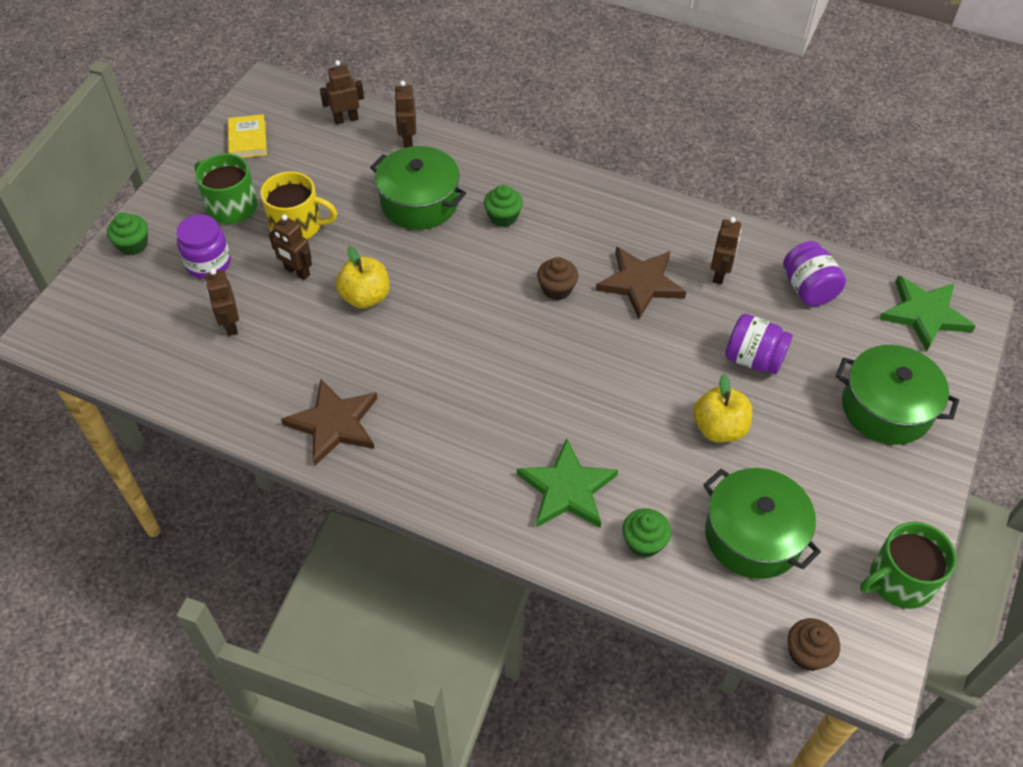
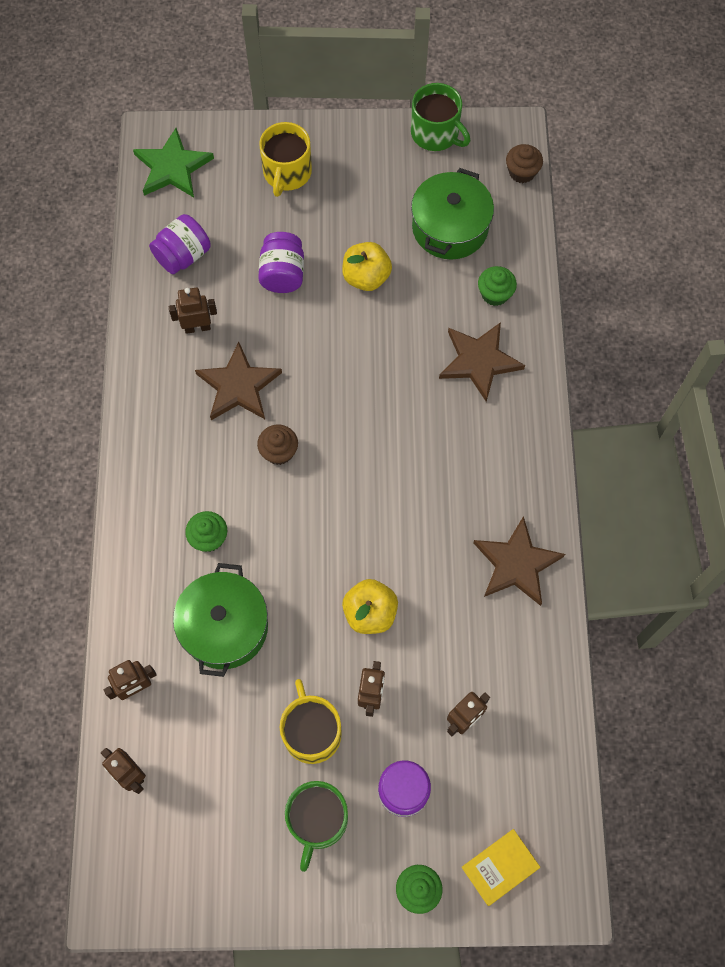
camera: 115 degrees left, 15 degrees up
yellow book [228,114,267,158] -> yellow book moved to [462,829,540,906]
green star [517,439,618,528] -> brown star [439,322,525,402]
green pot [836,345,959,445] -> yellow mug [259,122,312,197]

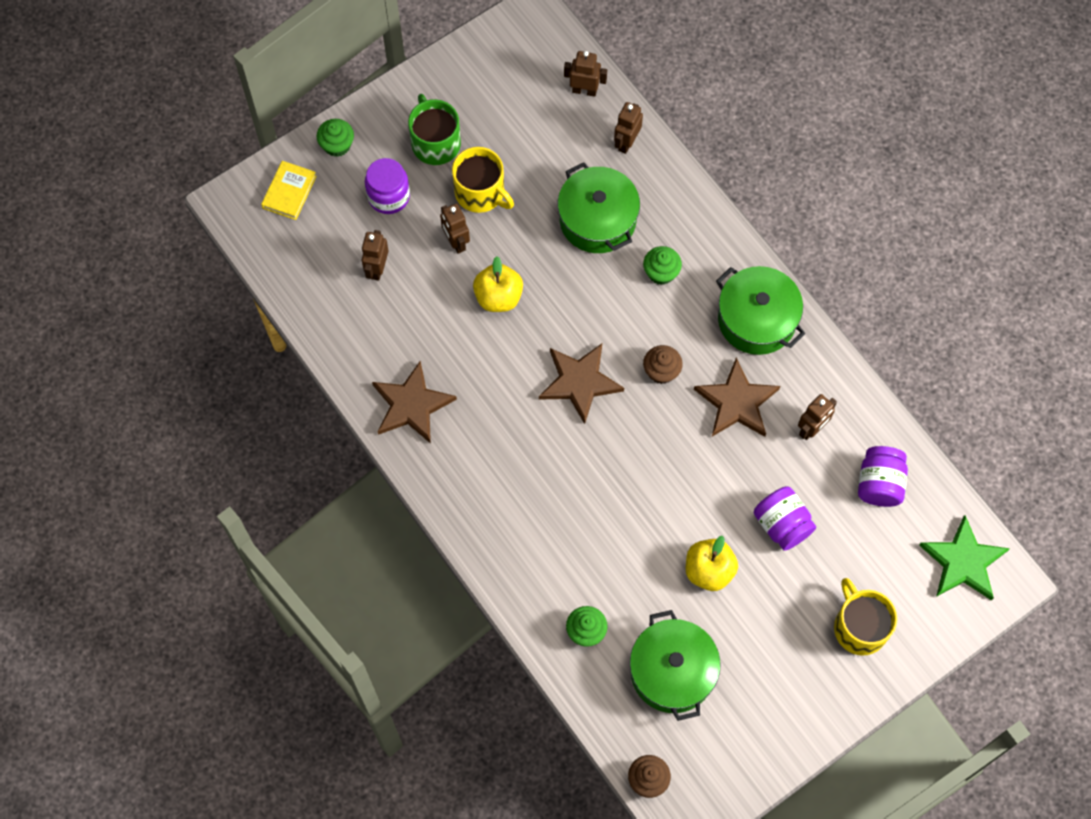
camera: 145 degrees right, 0 degrees up
green mug [411,83,470,151] -> none
brown star [439,322,525,402] -> brown star moved to [539,344,624,424]
none -> green pot [716,266,805,355]

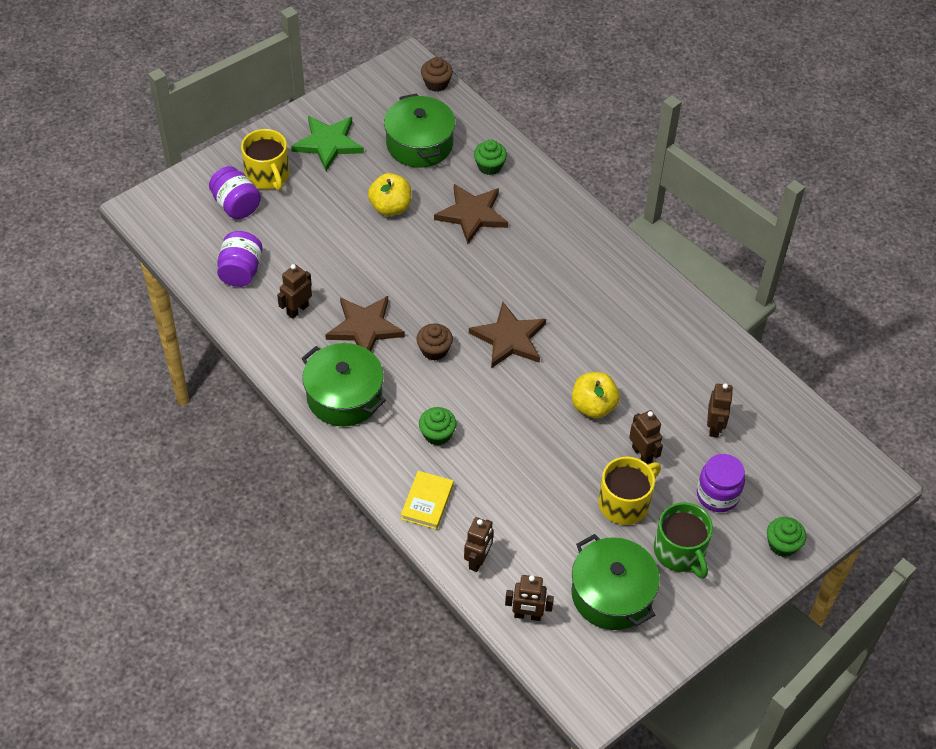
camera: 175 degrees right, 15 degrees down
yellow book [261,161,317,220] -> yellow book moved to [401,471,454,530]
brown star [372,361,457,444] -> brown star moved to [434,184,508,244]
yellow mug [452,147,514,213] -> yellow mug turned 105 degrees clockwise [598,457,661,525]
green pot [558,162,640,253] -> green pot moved to [571,534,660,630]
purple jar [754,486,816,551] -> purple jar moved to [209,166,261,219]
green star [919,515,1010,601] -> green star moved to [291,116,364,171]

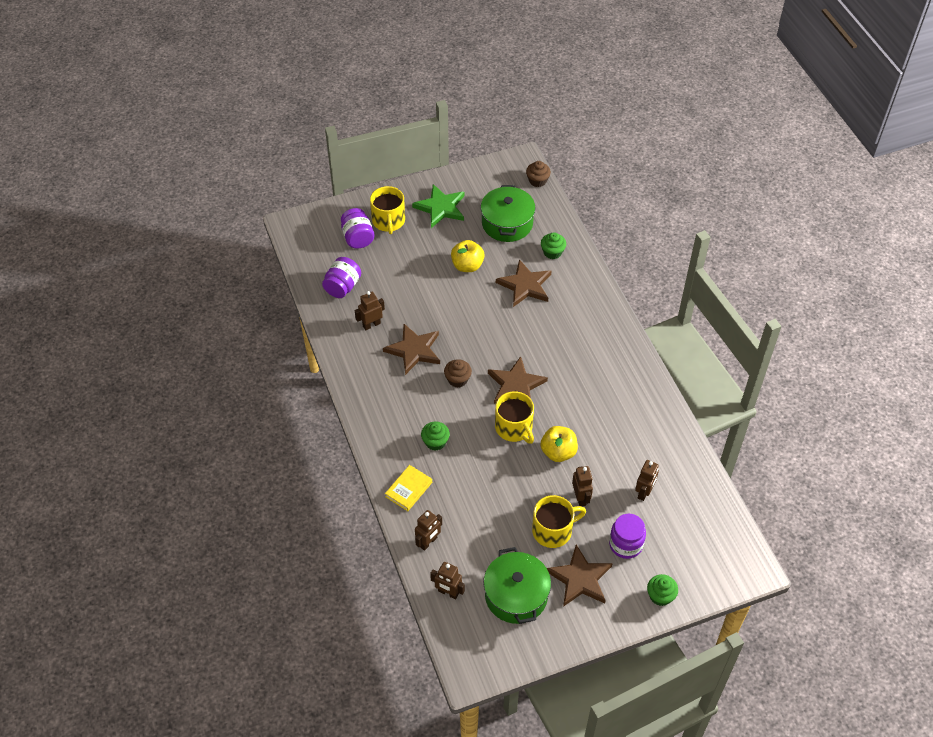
camera: 20 degrees right, 0 degrees up
green pot [301,343,386,426] -> none
green mug [654,502,713,578] -> brown star [547,545,613,607]
none -> yellow mug [495,391,534,444]

